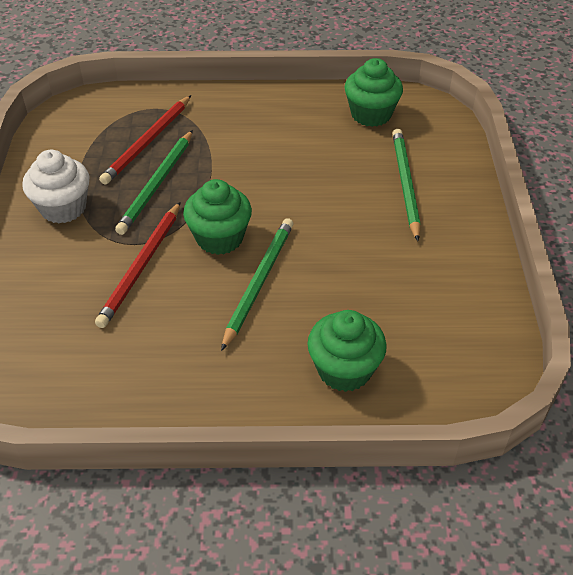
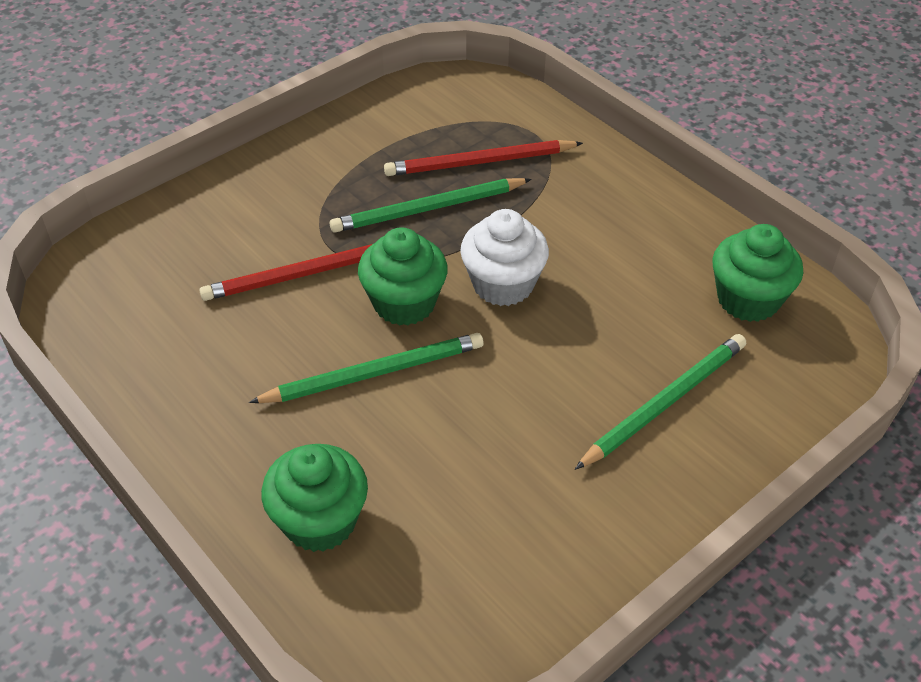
camera: 50 degrees right, 0 degrees up
white cupcake [22,150,90,223] -> white cupcake moved to [460,209,549,306]

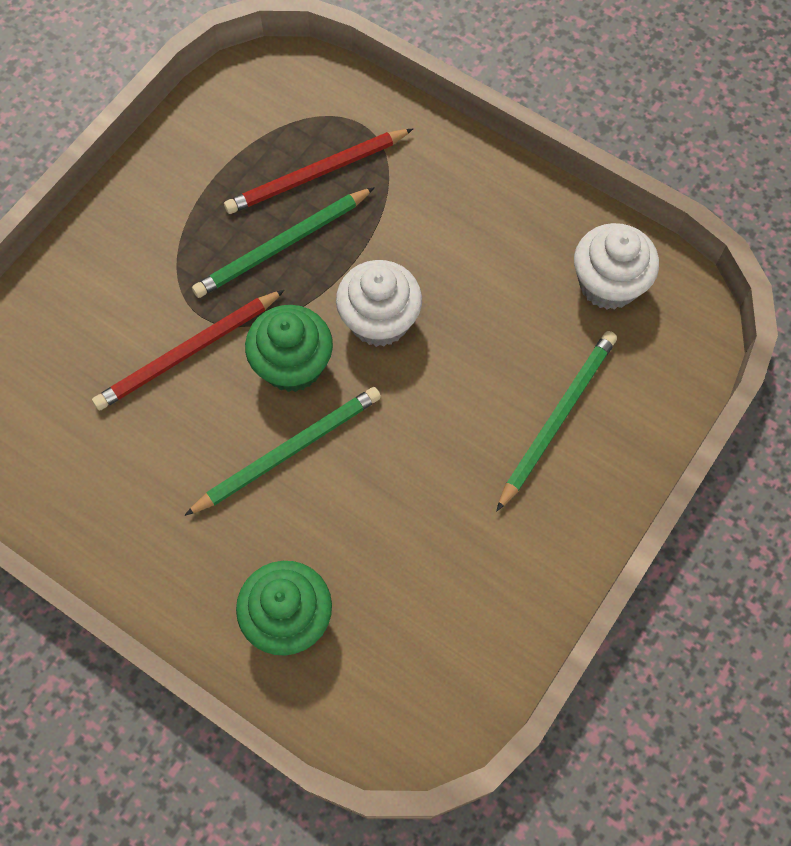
camera: 15 degrees left, 20 degrees up
green cupcake [712,224,803,322] -> white cupcake [574,223,659,310]

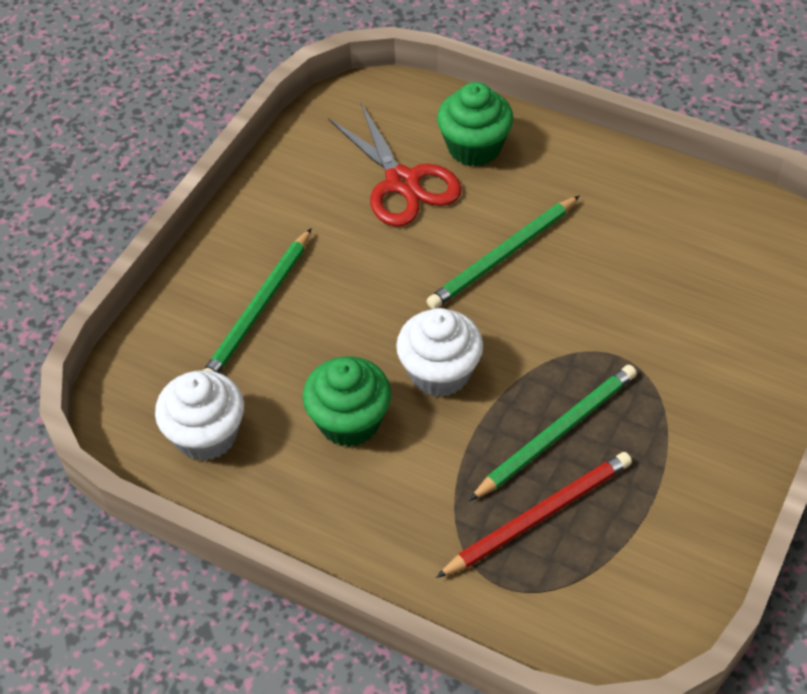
camera: 175 degrees right, 15 degrees down
red pencil [92,290,285,410] -> none
green cupcake [245,305,333,392] -> green cupcake moved to [302,356,391,447]
none -> red scissors [328,103,462,227]

